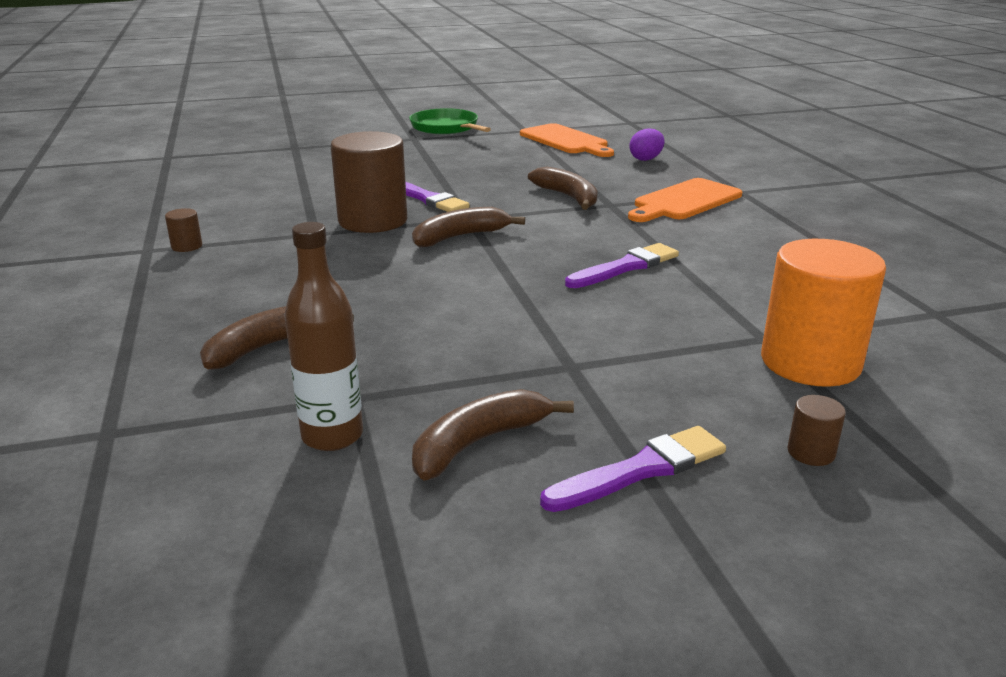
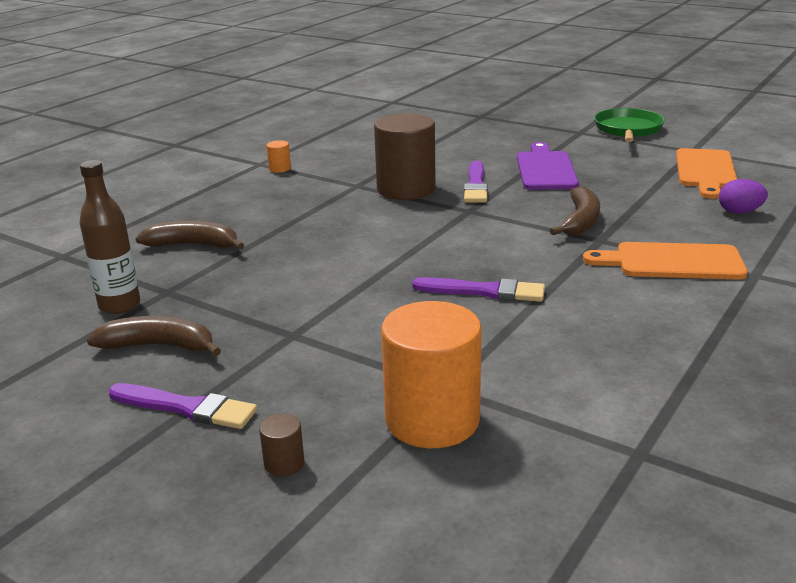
camera: 50 degrees right, 0 degrees up
brown cylinder [165,208,202,252] -> orange cylinder [266,140,291,173]
brown banana [412,207,525,248] -> none
none -> purple cutting board [517,142,579,190]

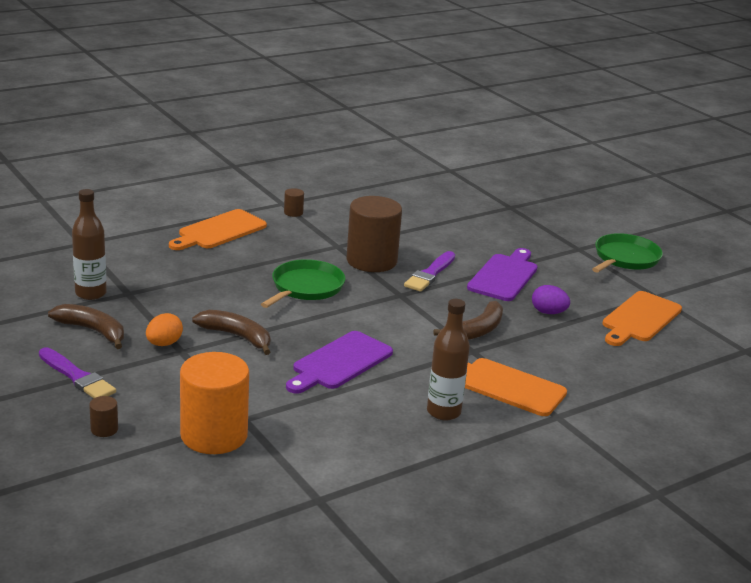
camera: 20 degrees right, 0 degrees up
brown banana [135,220,244,250] -> brown banana moved to [192,310,270,355]
orange cylinder [266,140,291,173] -> brown cylinder [284,188,304,217]
purple brush [412,277,545,302] -> purple cutting board [286,331,393,394]
purple egg [719,179,768,214] -> purple egg moved to [532,285,570,314]
none -> orange egg [146,313,183,346]
none -> orange cutting board [169,209,267,250]
none -> green pan [261,259,345,308]
none -> brown bottle [427,299,470,420]

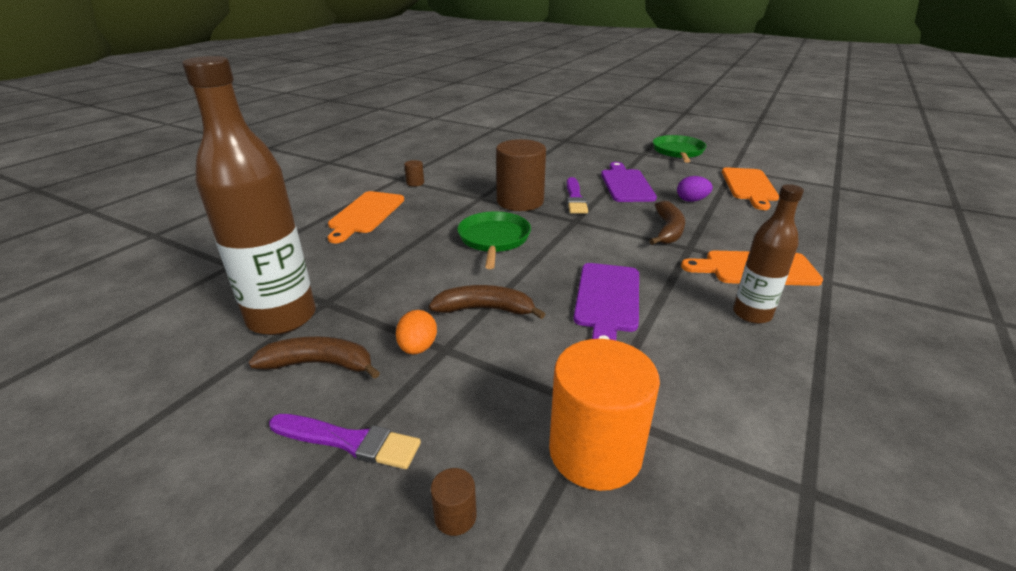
camera: 25 degrees left, 5 degrees up
brown bottle [72,189,107,300] -> brown bottle [182,56,316,335], size x1.77

